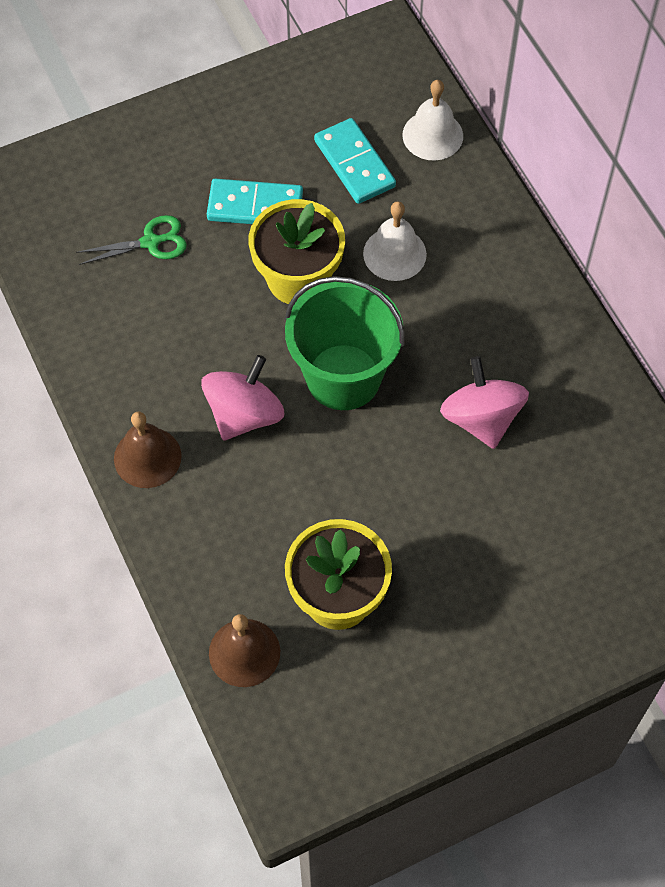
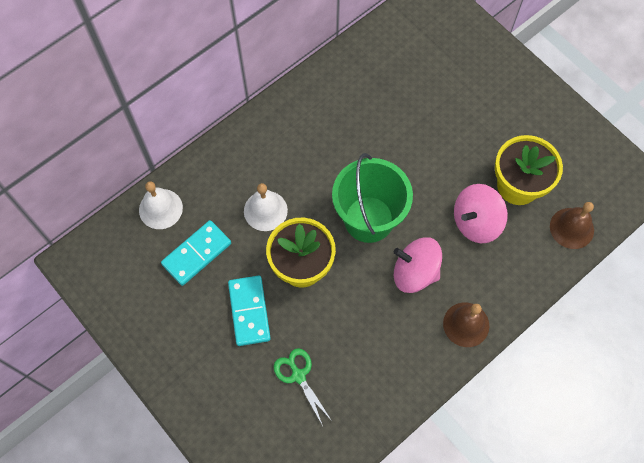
camera: 105 degrees left, 5 degrees up
pink spinning top [440,356,529,449] -> pink spinning top moved to [454,184,508,243]

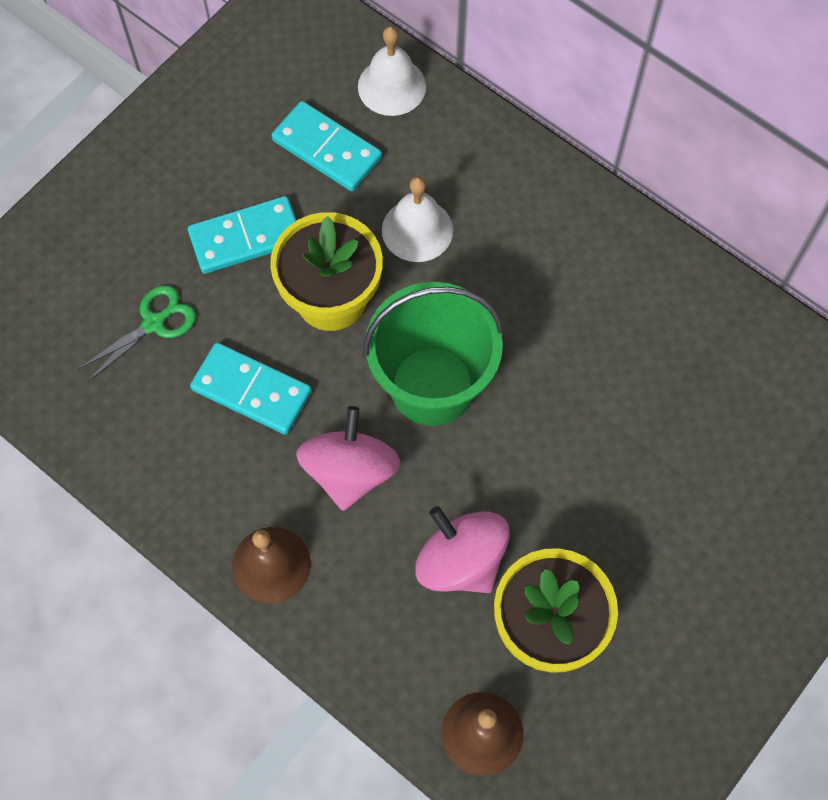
camera: 80 degrees right, 0 degrees up
none -> turquoise domino [190,342,312,435]

